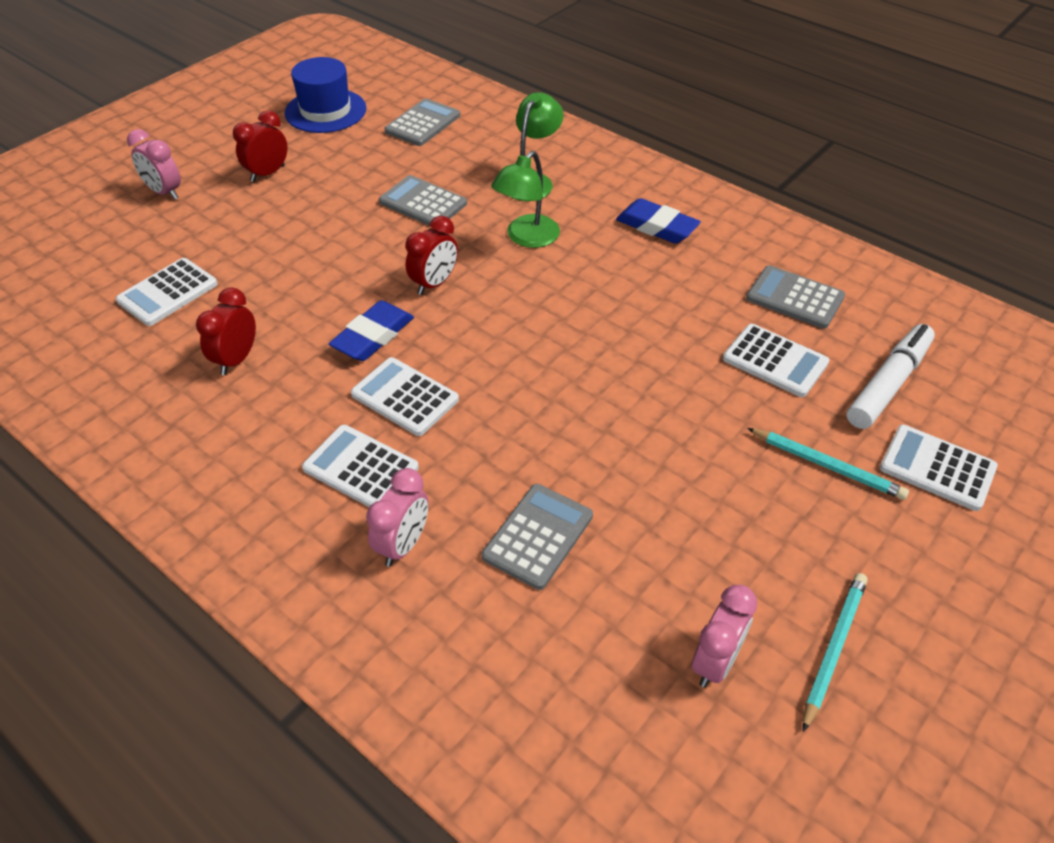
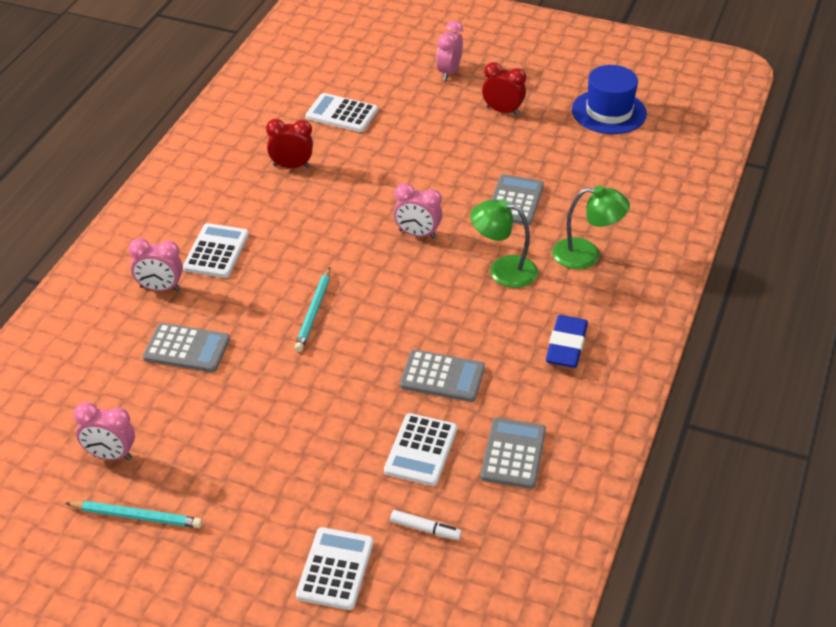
camera: 70 degrees right, 5 degrees down
blue eraser [329,300,414,361] -> none
white calculator [351,357,459,436] -> none
grey calculator [384,98,460,146] -> grey calculator moved to [400,350,485,402]
red clock [405,216,458,295] -> pink clock [394,183,442,239]
turquoise pencil [747,428,909,500] -> turquoise pencil moved to [294,267,330,352]
white marker [847,324,935,429] -> white marker [390,510,462,540], size x0.51

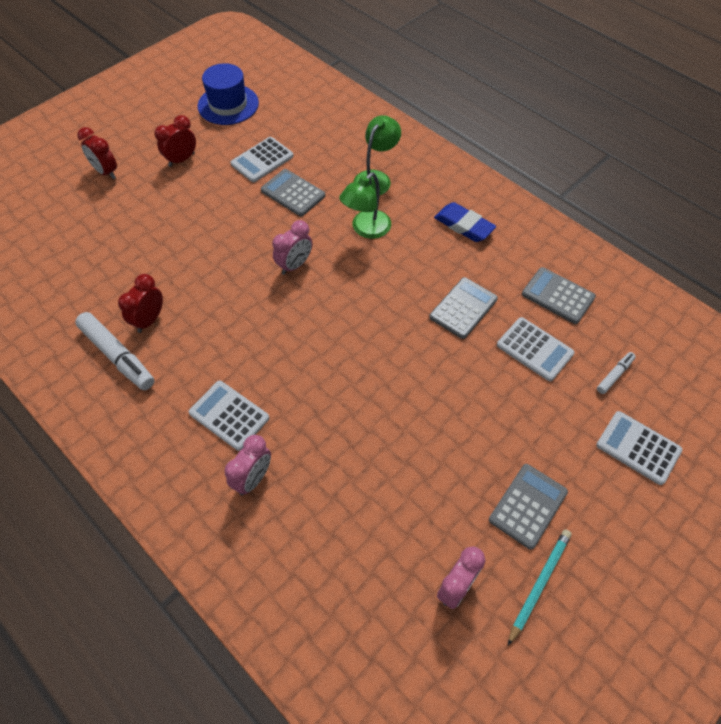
camera: 65 degrees left, 15 degrees up
grey calculator [143,323,230,372] -> grey calculator moved to [489,464,568,550]
turquoise pencil [294,267,330,352] -> none
white calculator [306,93,378,132] -> white calculator moved to [231,137,293,182]
pink clock [436,21,463,80] -> red clock [77,127,117,179]
none -> white marker [75,312,154,390]

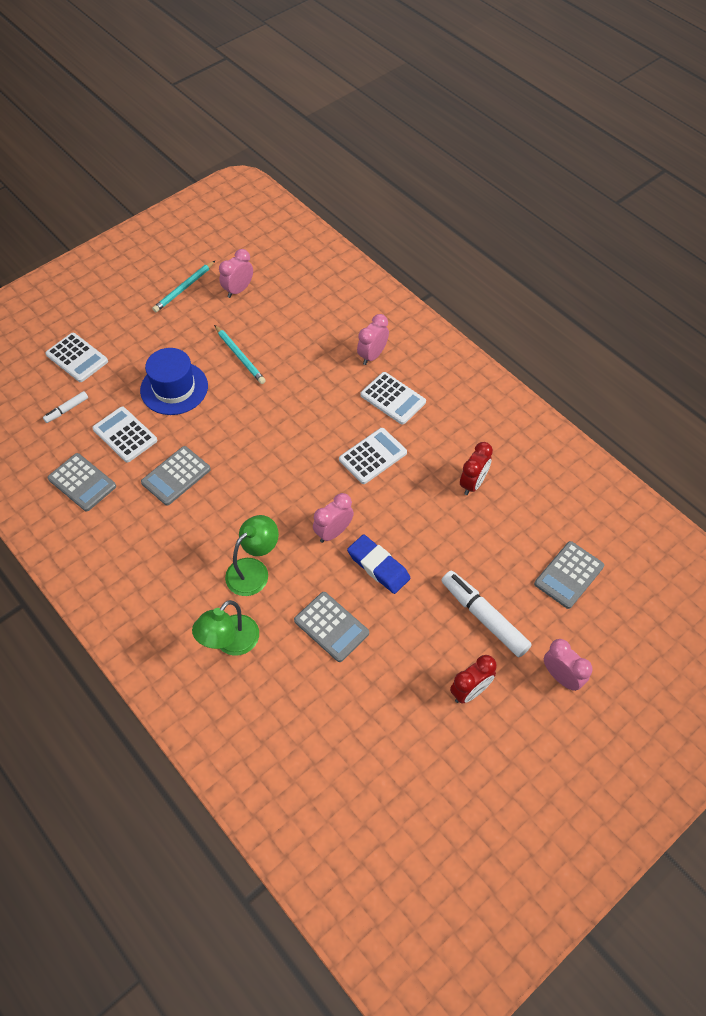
camera: 175 degrees left, 0 degrees up
white marker [75,312,154,390] -> white marker moved to [441,571,532,657]
red clock [77,127,117,179] -> pink clock [544,639,593,691]
blue hat [198,63,259,125] -> blue hat moved to [140,348,208,415]
white calculator [231,137,293,182] -> white calculator moved to [339,428,407,484]
blue eraser [434,202,496,242] -> blue eraser moved to [347,534,410,594]
grey calculator [489,464,568,550] -> grey calculator moved to [534,541,604,609]
none -> turquoise pencil [214,325,266,384]

